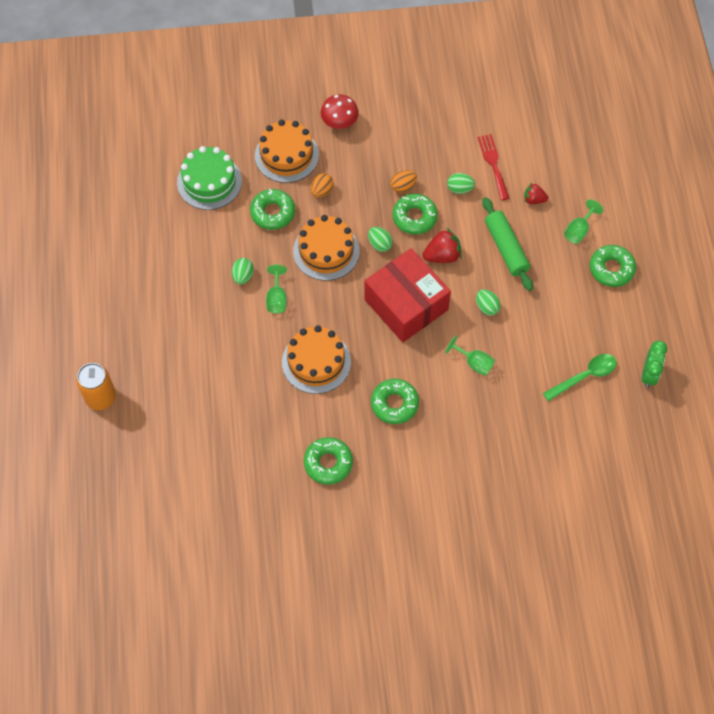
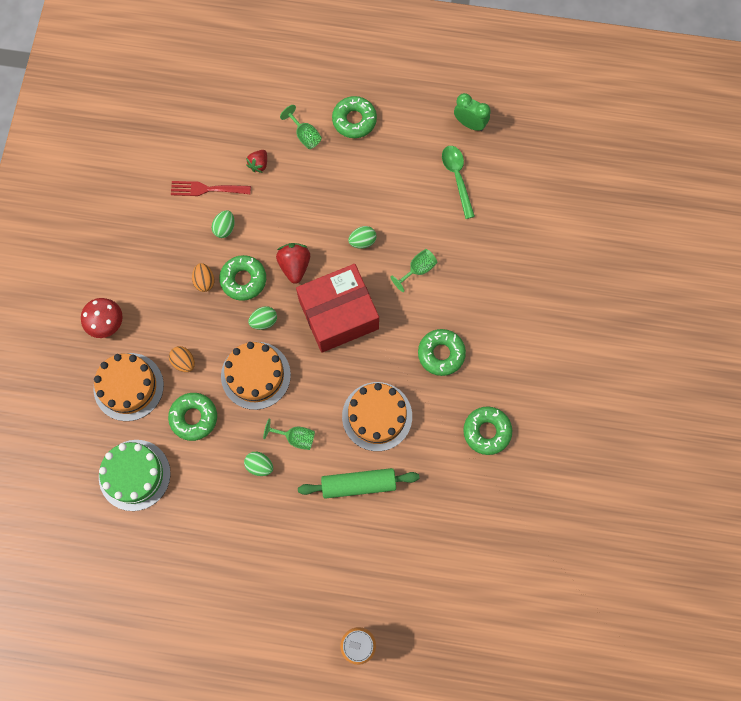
camera: 75 degrees left, 10 degrees up
green rolling pin [482,197,533,291] -> green rolling pin moved to [298,468,420,499]

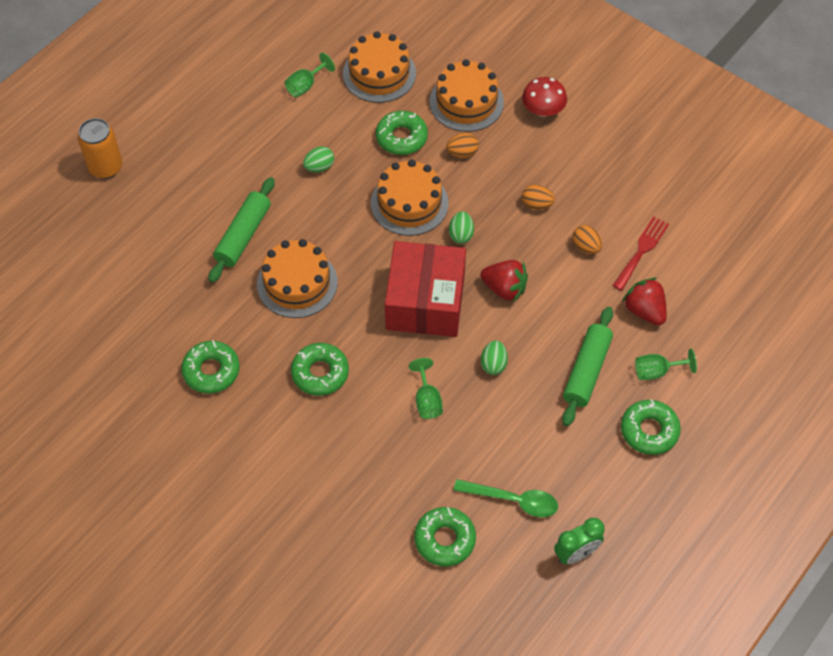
camera: 120 degrees right, 15 degrees down
green cake [99,440,171,511] -> orange cake [343,31,416,103]
green egg [212,210,235,238] -> orange egg [572,225,602,254]
green donut [219,255,266,301] -> green donut moved to [414,507,476,566]
red strawberry [246,150,267,173] -> red strawberry [622,278,667,326], size x1.57
green goblet [263,418,315,450] -> green goblet moved to [285,52,335,97]
none -> green rolling pin [562,307,613,426]

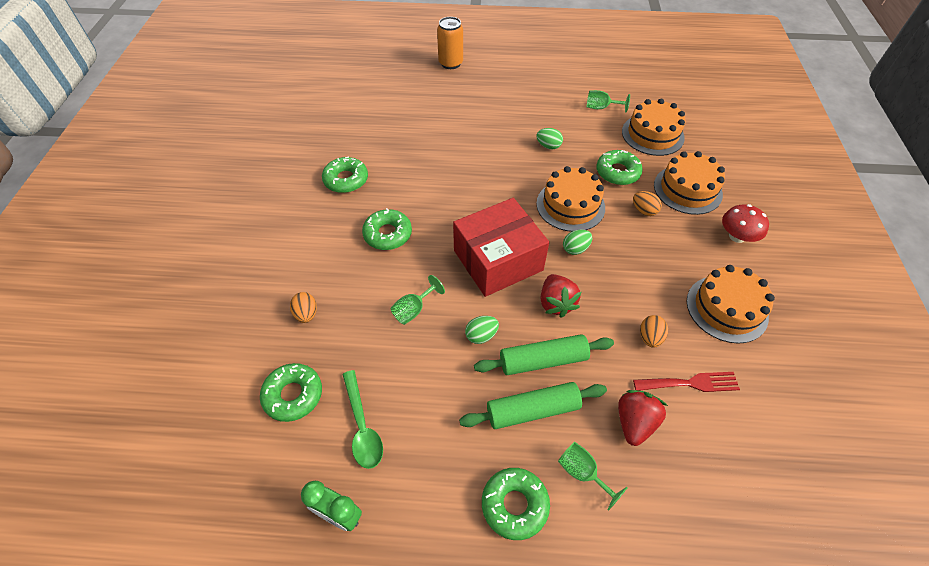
camera: 55 degrees right, 5 degrees down
green rolling pin [208,177,275,283] -> green rolling pin moved to [474,334,614,375]
orange cake [257,239,338,318] -> orange cake moved to [687,265,775,344]
orange egg [522,184,555,210] -> orange egg moved to [290,292,317,323]

